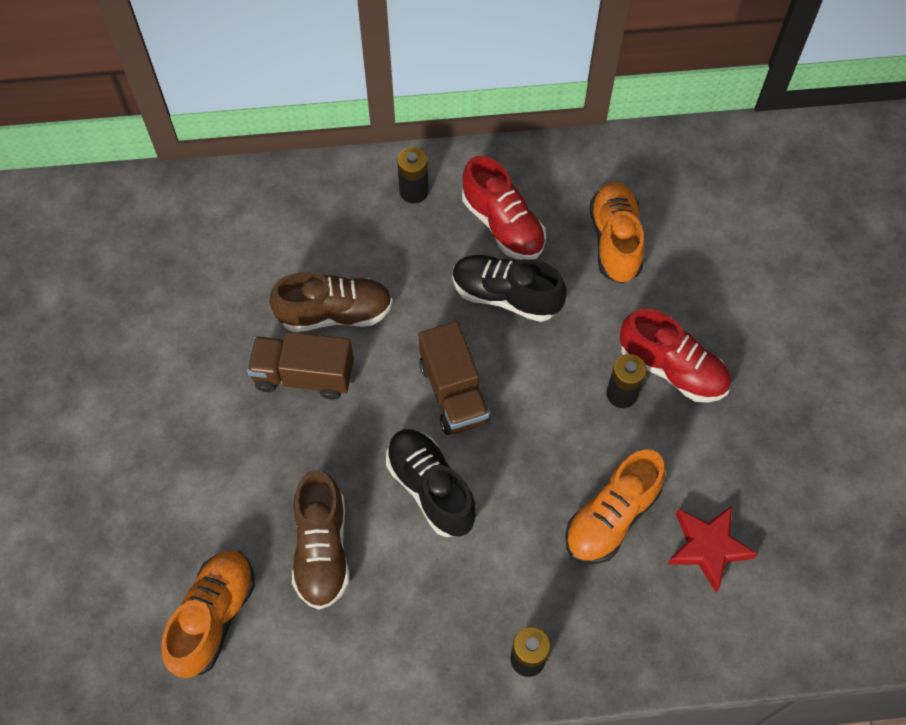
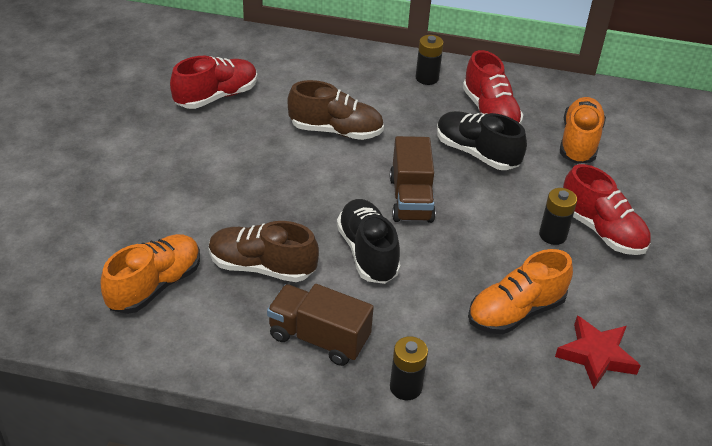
camera: 15 degrees right, 20 degrees down
brown truck [247,332,354,400] -> brown truck moved to [267,284,374,366]
brown shoe [292,470,349,610] -> brown shoe turned 90 degrees clockwise [209,221,319,282]
none -> red shoe [170,56,257,109]

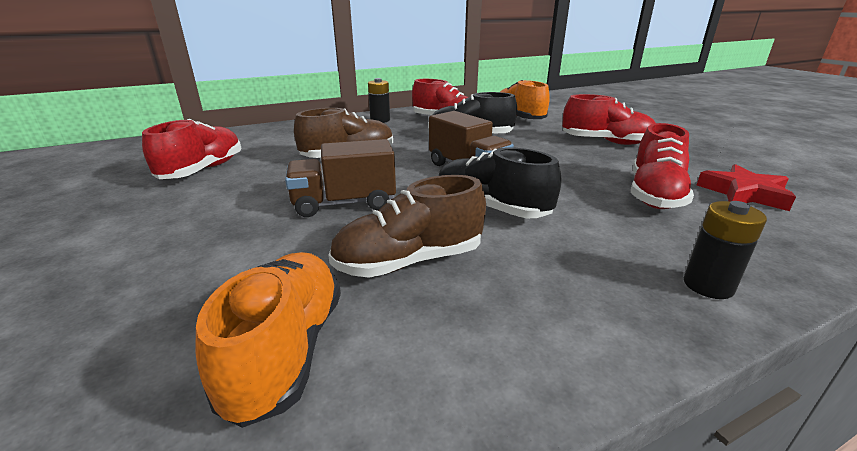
camera: 35 degrees left, 15 degrees down
brown truck [267,284,374,366] -> brown truck moved to [285,139,396,217]
orange shoe [468,249,573,334] -> red shoe [631,123,694,209]
black battery [539,188,577,245] -> none

